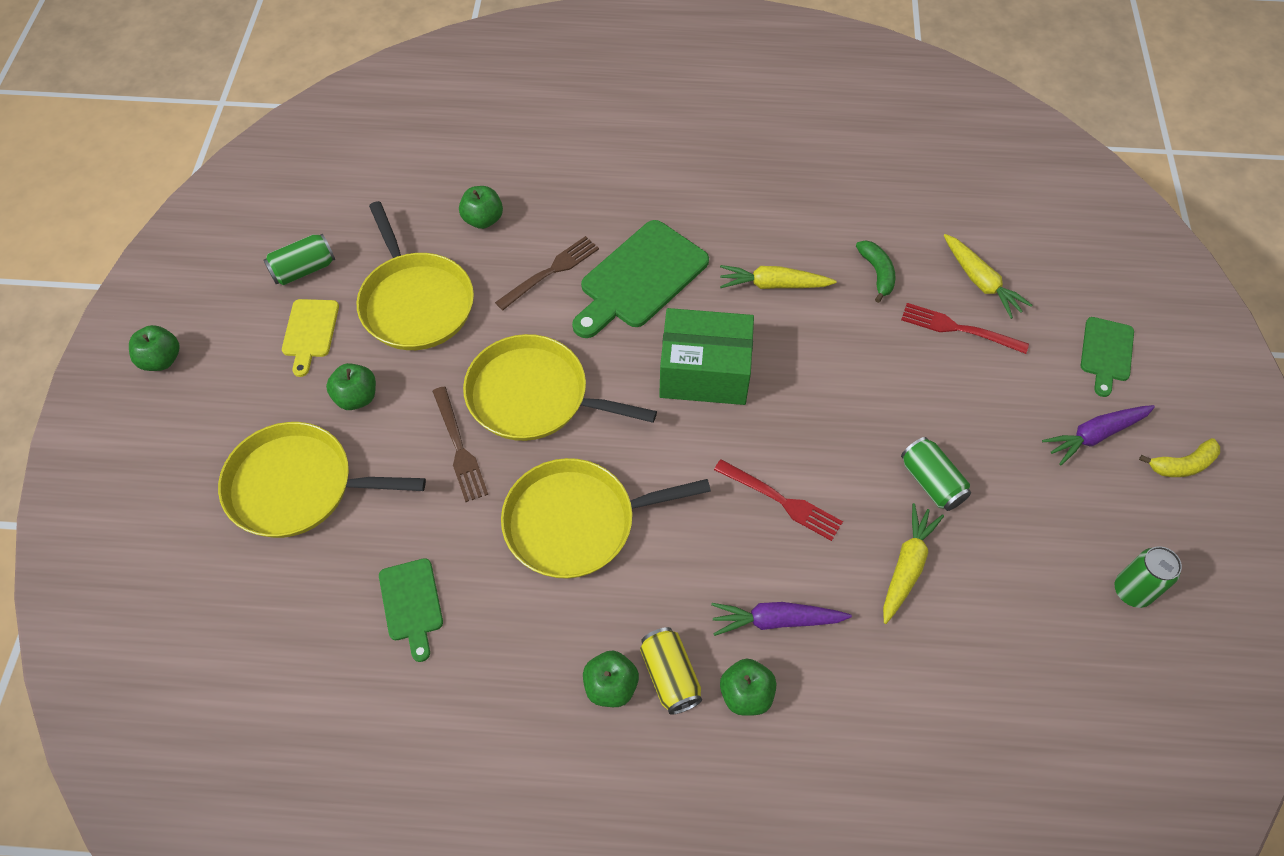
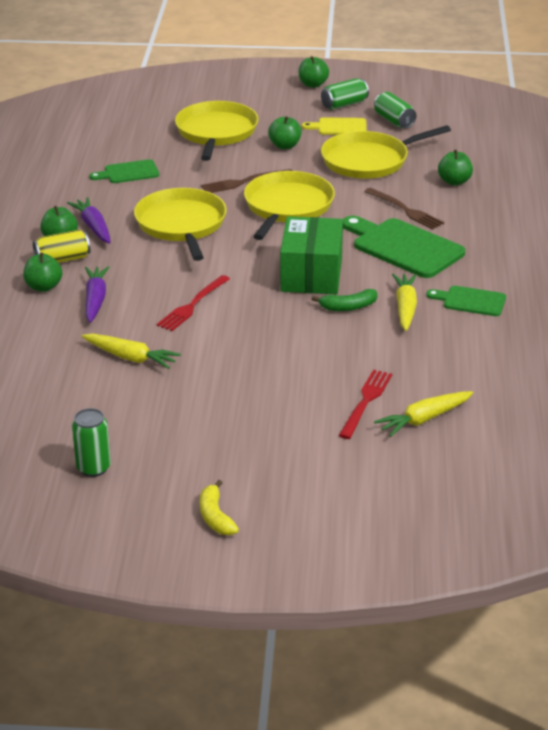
camera: 90 degrees right, 25 degrees down
green banana [856,240,895,303] -> green banana moved to [312,289,378,311]
green can [901,437,971,511] -> green can moved to [321,78,369,110]
purple carrot [1042,405,1155,465] -> purple carrot moved to [67,197,111,244]
green cutting board [1081,317,1134,397] -> green cutting board moved to [426,286,506,316]

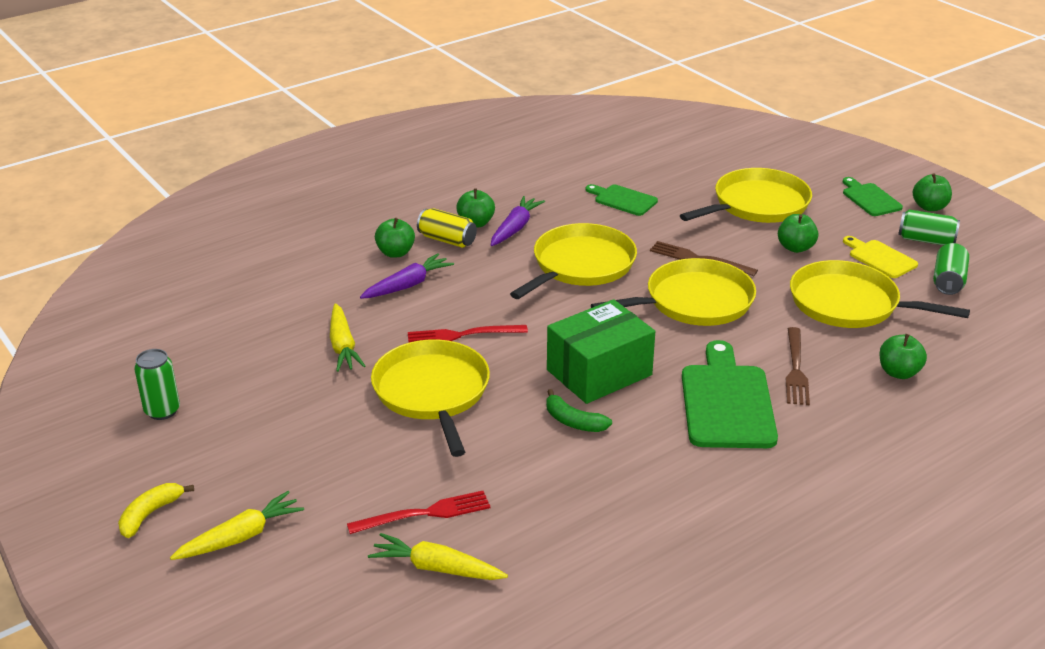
camera: 50 degrees right, 0 degrees up
yellow carrot [392,274,417,331] -> yellow carrot moved to [170,491,304,560]
green cutting board [426,286,506,316] -> green cutting board moved to [843,177,903,216]
none -> yellow pan [371,339,490,457]

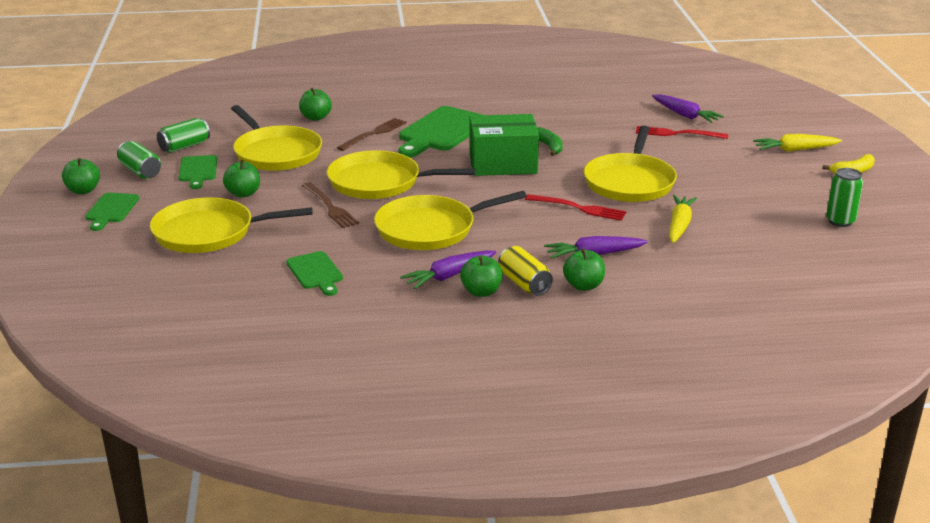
camera: 150 degrees left, 5 degrees down
yellow carrot [368,533,508,580] -> purple carrot [652,94,724,123]
yellow cutting board [843,236,918,278] -> green cutting board [179,155,217,189]

